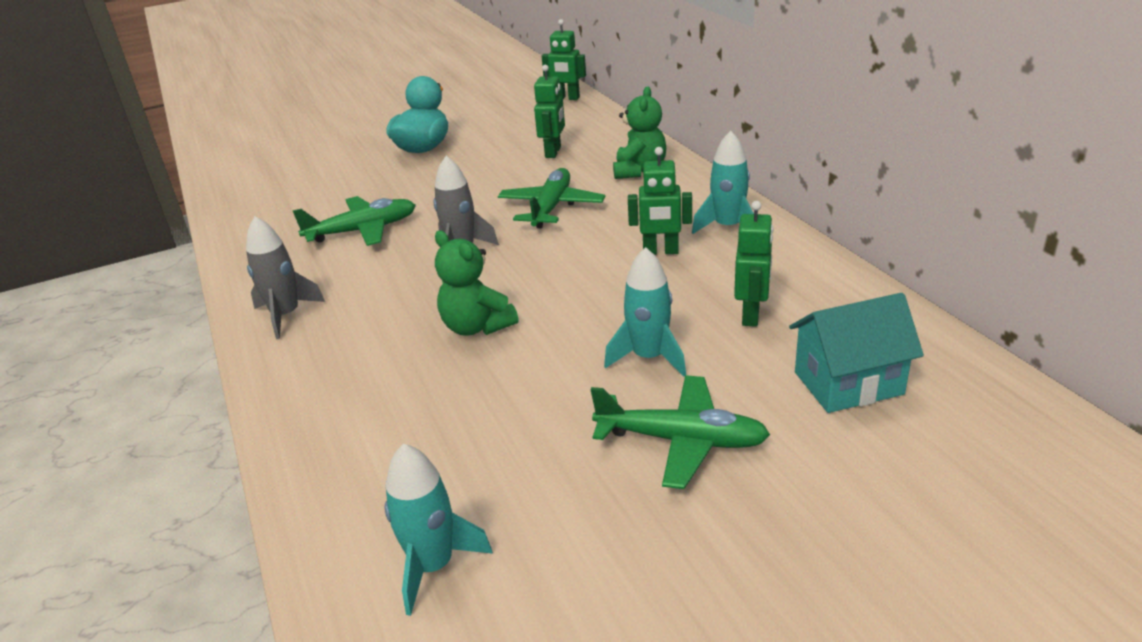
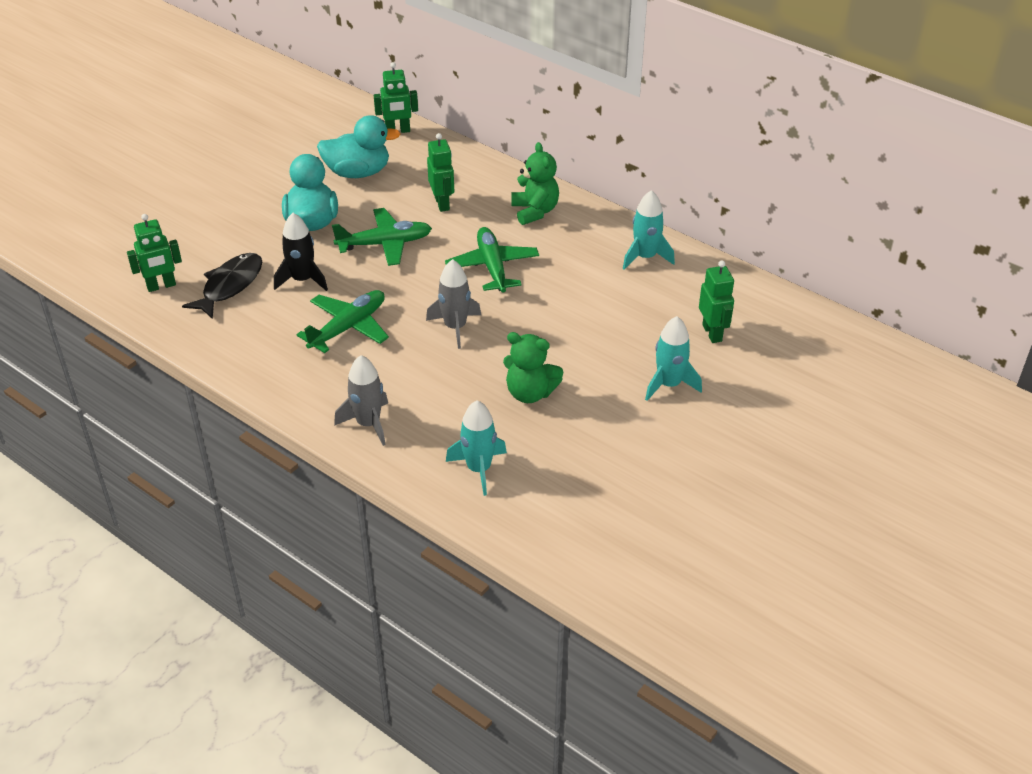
camera: 30 degrees left, 10 degrees up
turquoise rocket [385,444,493,616] -> turquoise rocket moved to [446,400,507,496]
green plane [591,375,770,489] -> green plane moved to [332,208,432,266]
green robot [628,147,692,255] -> green robot moved to [127,214,182,292]
turquoise house [789,293,924,413] -> none
none -> black fish [182,253,262,319]
none -> black rocket [274,213,328,291]
none -> turquoise duck [317,115,401,178]

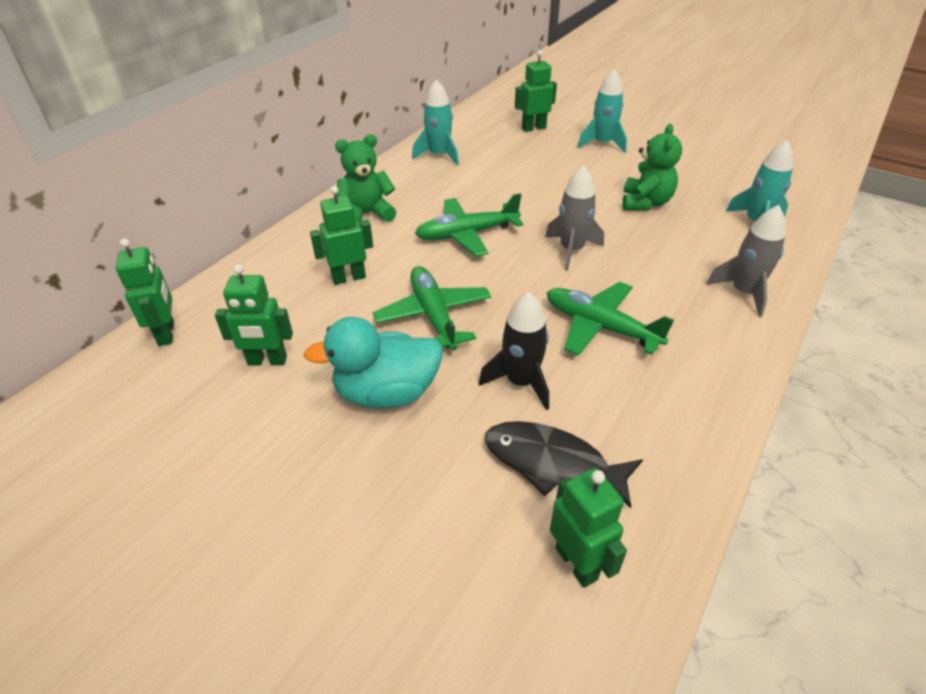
camera: 95 degrees left, 0 degrees up
turquoise duck [317,115,401,178] -> green robot [215,264,293,365]

